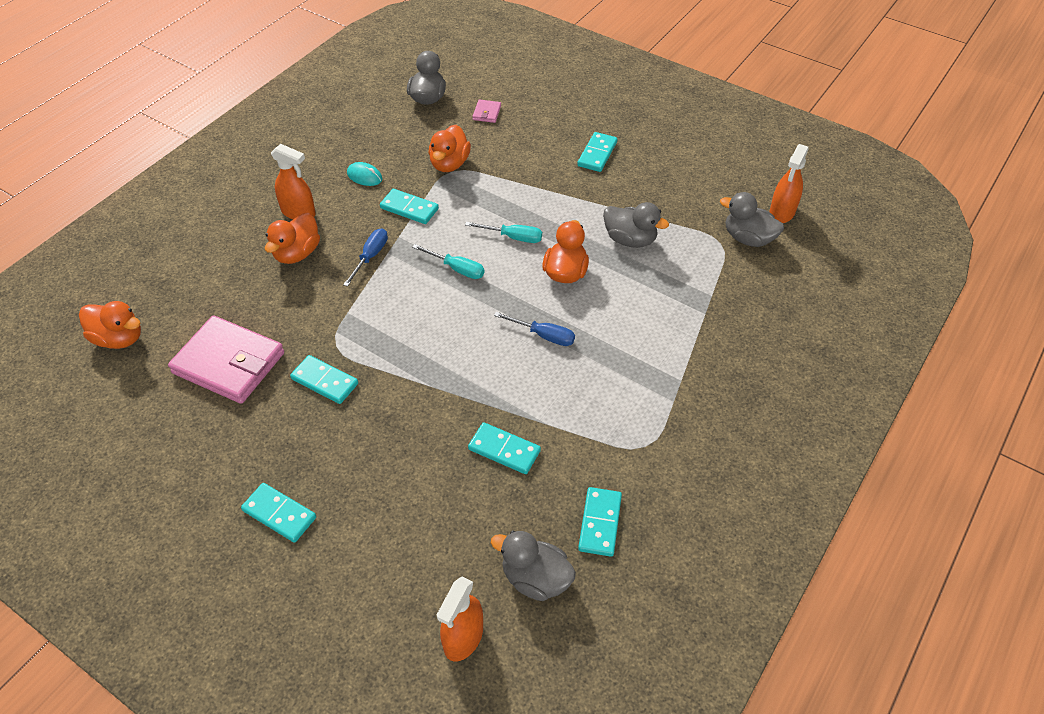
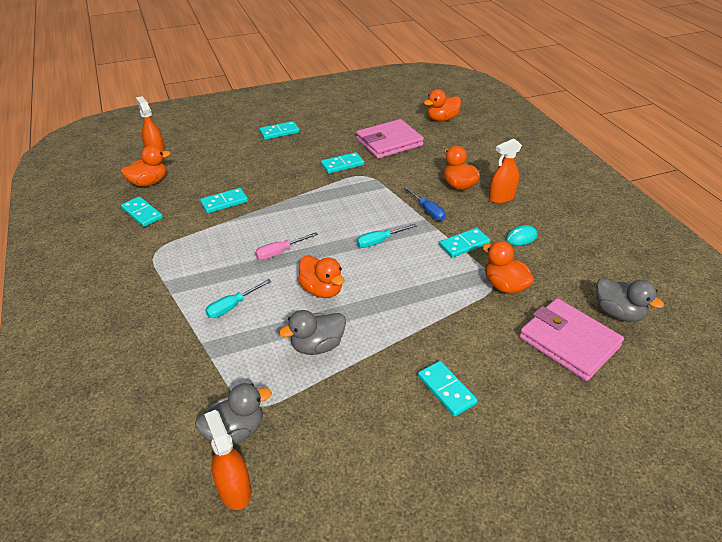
camera: 125 degrees right, 10 degrees down
turquoise screwdriver [465,222,542,243] -> turquoise screwdriver moved to [205,279,272,318]
pink wallet [472,99,501,123] -> pink wallet [519,298,624,381], size x2.44
grey duck [491,530,576,601] -> orange duck [121,145,171,187]
blue screwdriver [494,312,575,346] -> pink screwdriver [255,232,318,260]

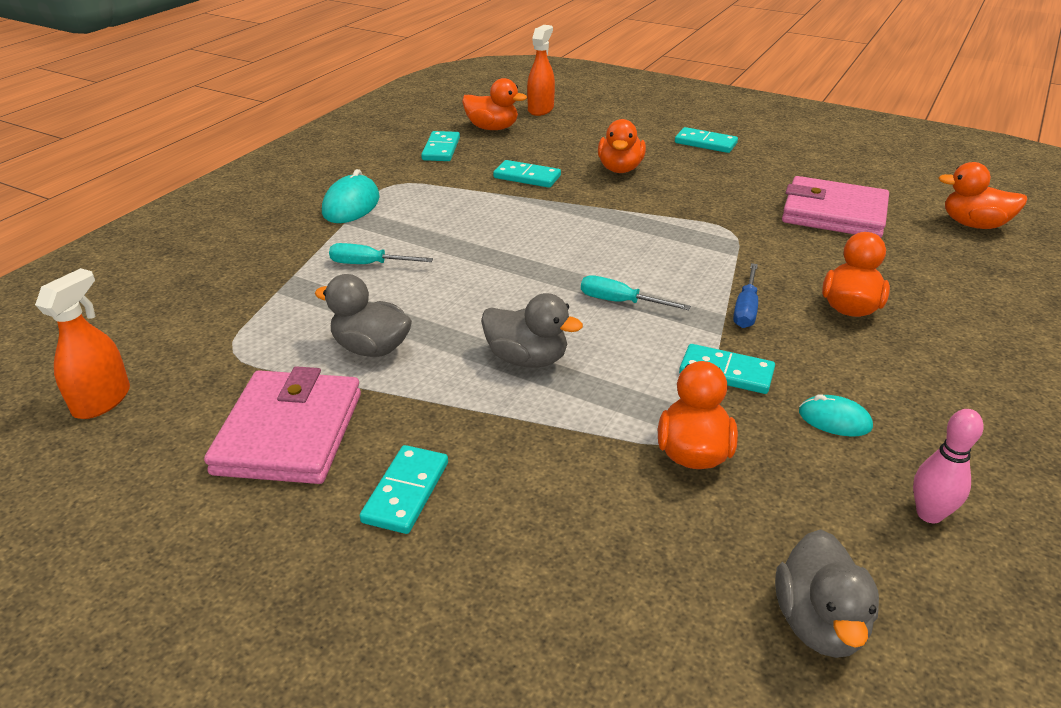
camera: 50 degrees right, 5 degrees down
grey duck [195,383,271,445] -> grey duck moved to [481,293,583,368]
pink screwdriver [255,232,318,260] -> none
orange duck [297,255,344,298] -> orange duck moved to [598,119,646,173]
turquoise domino [321,152,364,174] -> none
orange spray bottle [489,139,522,203] -> none
pink wallet [519,298,624,381] -> pink wallet moved to [204,366,361,484]
none -> turquoise mouse [322,169,380,223]
none -> pink bowling pin [913,409,983,523]

